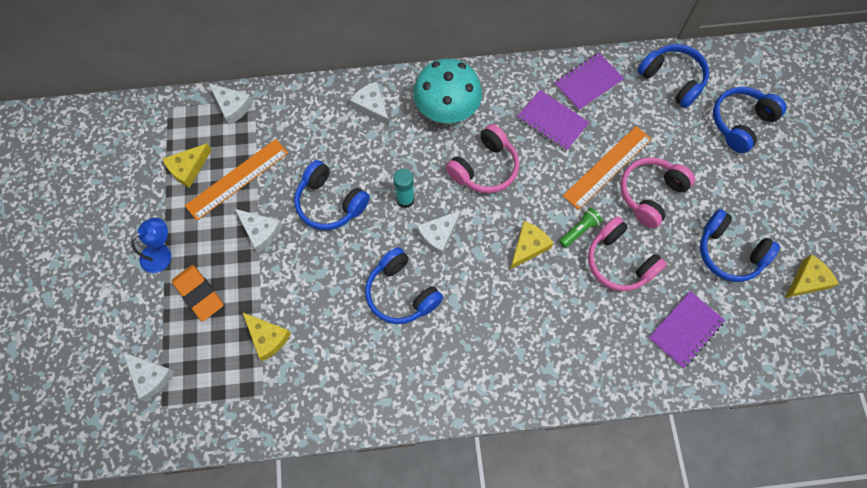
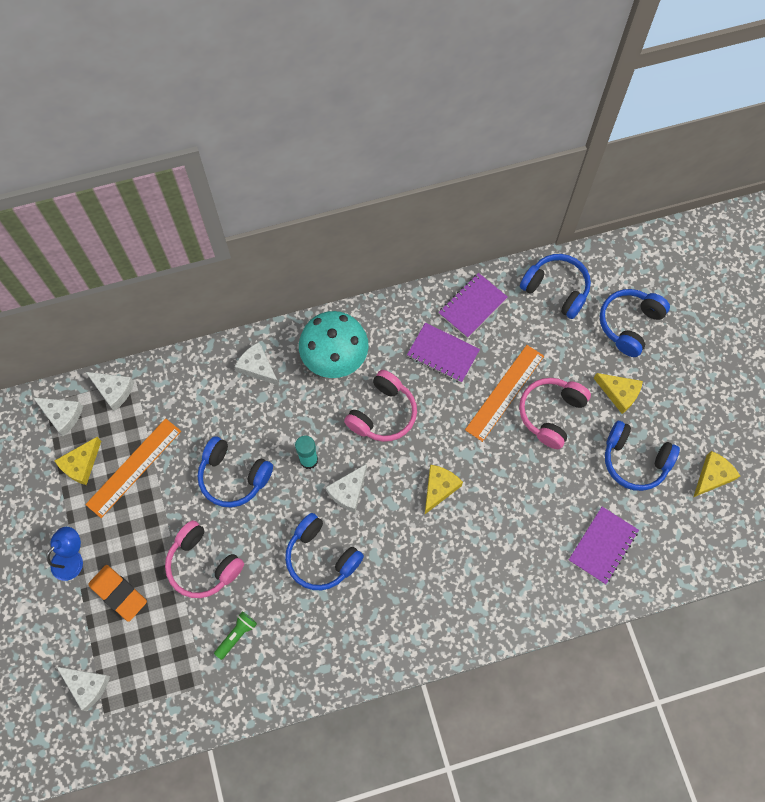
camera: 10 degrees left, 0 degrees up
white cheese [235,209,282,253] -> white cheese moved to [34,398,83,436]
yellow cheese [243,313,291,361] -> yellow cheese moved to [594,373,643,414]
green flashlight [559,208,602,248] -> green flashlight moved to [214,612,257,660]
pink headphones [588,216,667,291] -> pink headphones moved to [165,520,244,598]

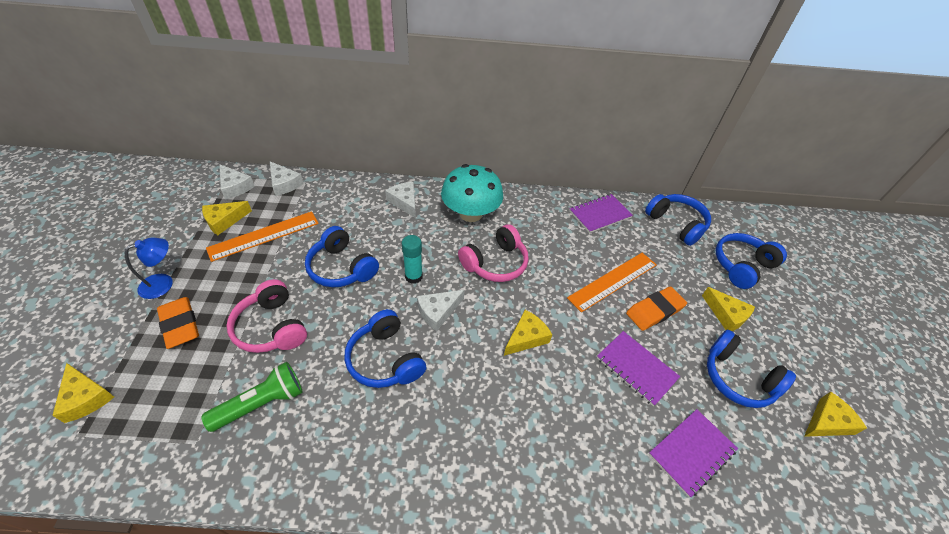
camera: 15 degrees right, 20 degrees down
white cheese [57,667,110,711] -> yellow cheese [52,363,114,423]
green flashlight [214,612,257,660] -> green flashlight [201,362,303,432], size x1.60
purple notebook [407,323,480,383] -> purple notebook moved to [597,331,680,406]
pink headphones [519,378,591,449] -> orange eraser [626,286,687,331]

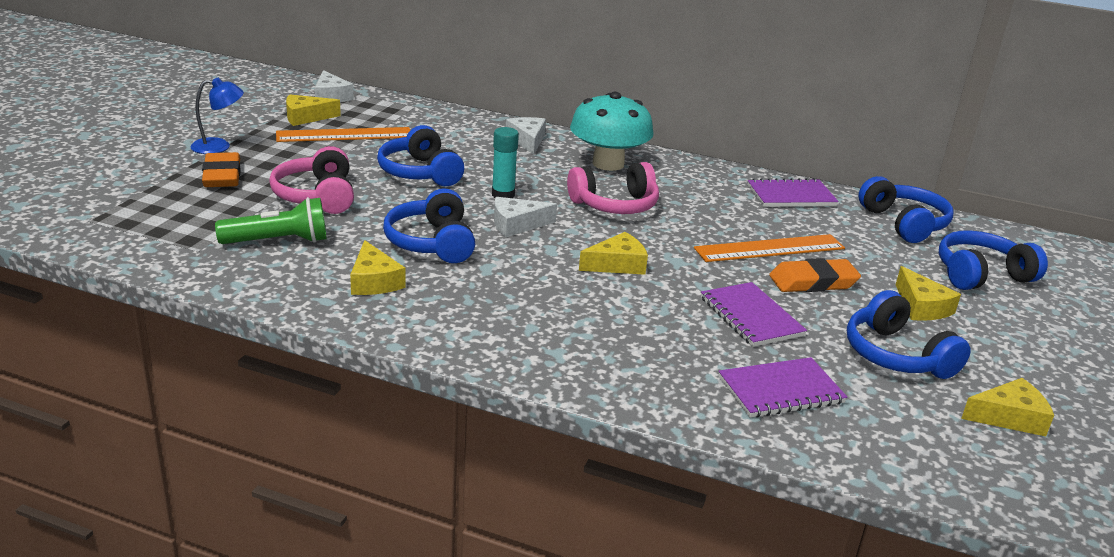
camera: 20 degrees right, 20 degrees down
yellow cheese [52,363,114,423] -> yellow cheese moved to [350,240,406,295]
white cheese [270,161,304,196] -> none

